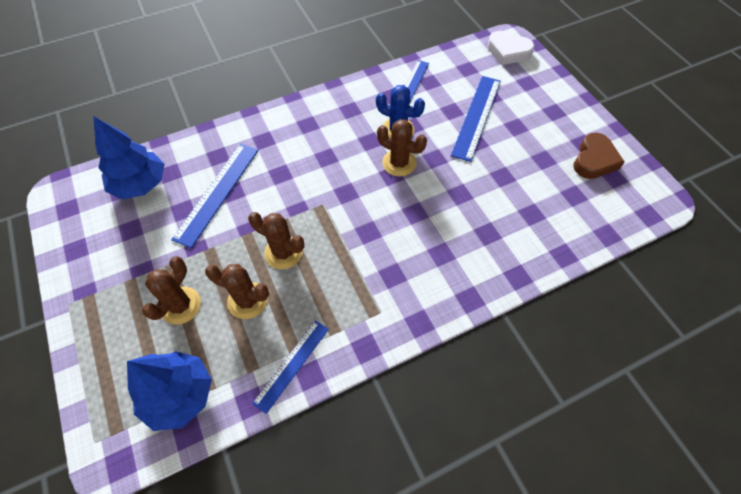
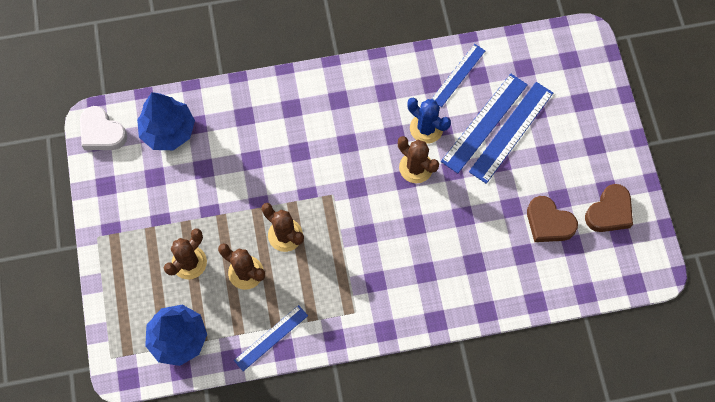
camera: 15 degrees right, 10 degrees up
blue ruler [171,144,259,248] -> blue ruler moved to [441,74,528,174]
white heart [487,31,534,65] -> white heart moved to [80,106,127,150]
none -> brown heart [527,196,578,242]

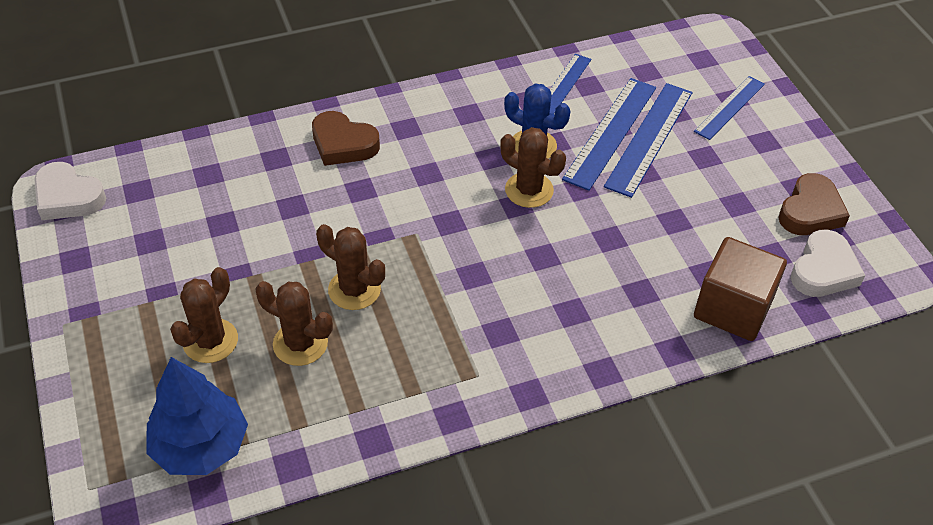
camera: 10 degrees left, 20 degrees down
blue tree [137,92,195,150] -> none
blue ruler [234,305,308,371] -> blue ruler moved to [694,76,765,140]
brown heart [527,196,578,242] -> brown heart moved to [312,111,380,166]
none -> brown cube [694,237,787,341]
none -> white heart [791,230,865,297]

